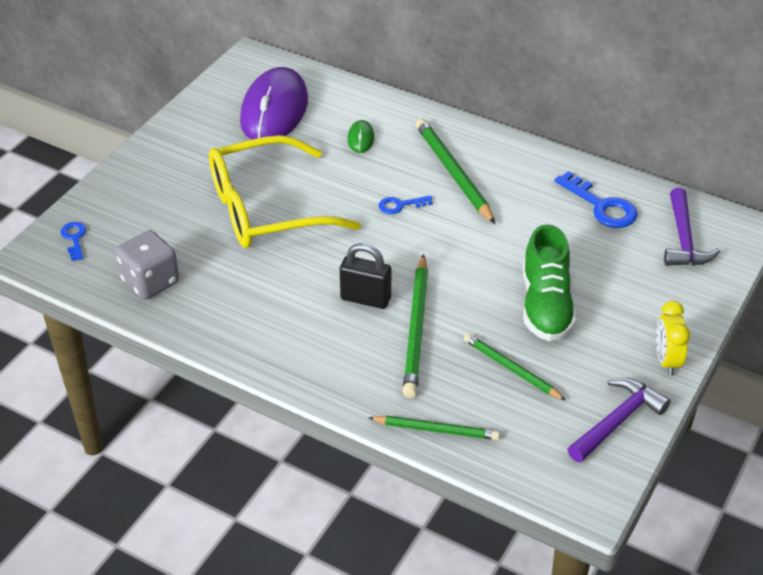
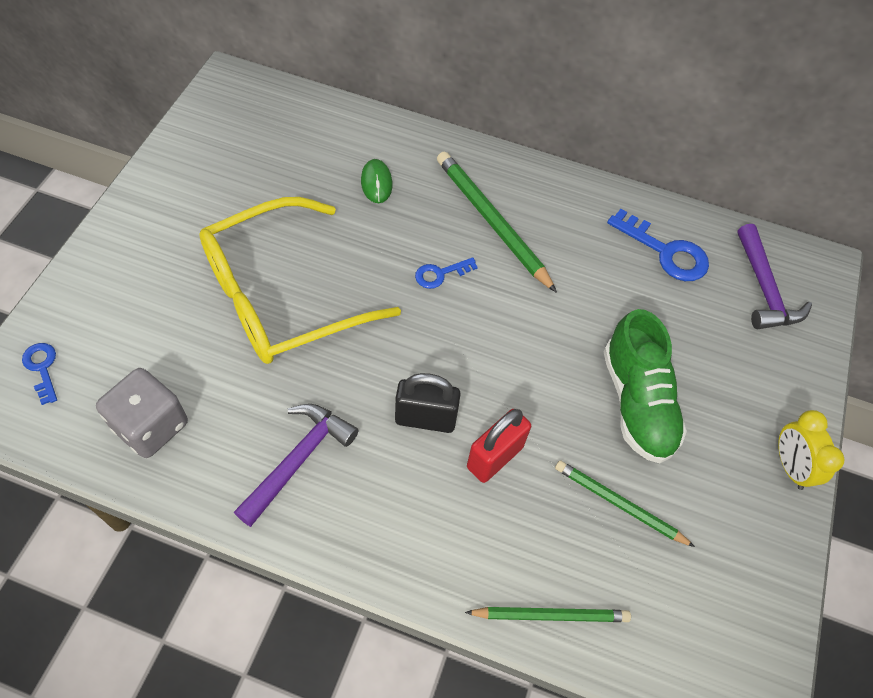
camera: 15 degrees left, 15 degrees up
purple mouse [240,67,308,140] -> none
green pencil [403,254,428,398] -> red padlock [467,409,531,483]
purple hammer [568,378,670,463] -> purple hammer moved to [234,404,359,527]

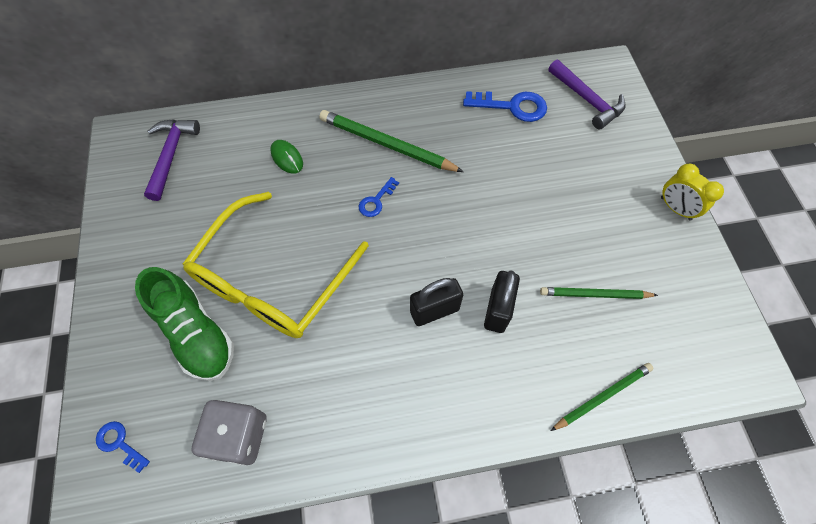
camera: 25 degrees left, 5 degrees up
purple hammer [234,404,359,527] -> purple hammer moved to [144,119,200,201]
red padlock [467,409,531,483] -> black padlock [484,270,520,333]
green shoe [604,309,687,463] -> green shoe moved to [135,267,234,381]

